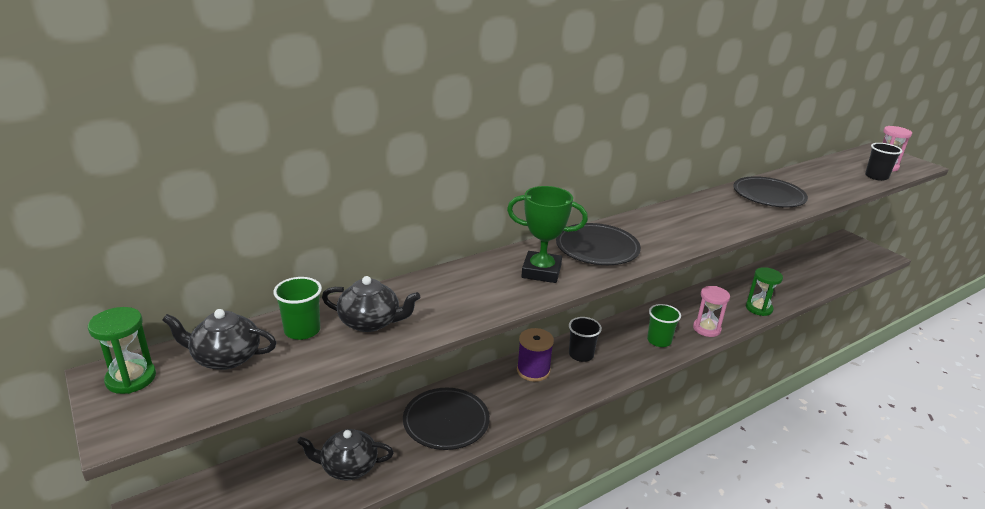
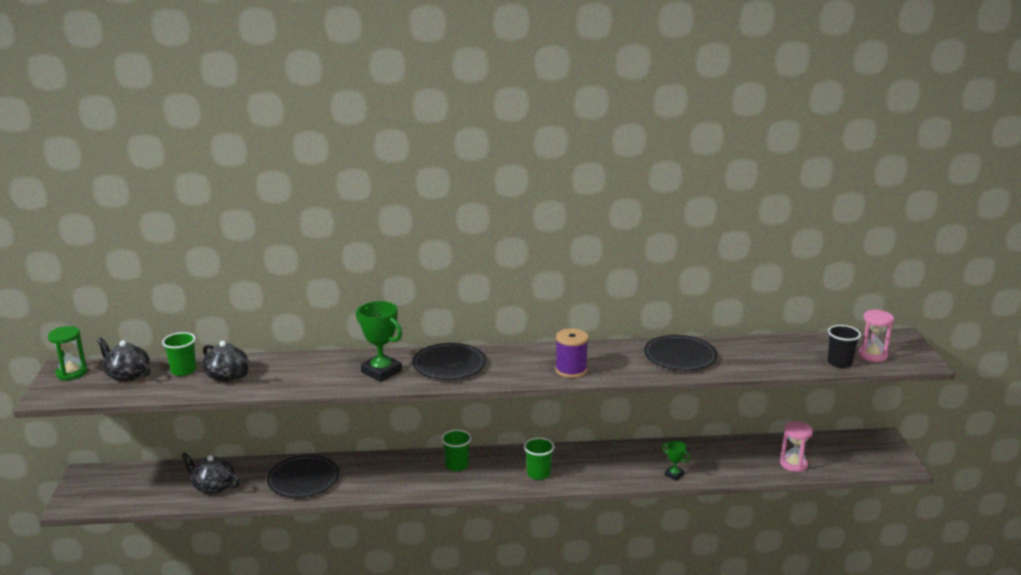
camera: 30 degrees right, 5 degrees down
purple spool [517,328,554,382] -> purple spool moved to [555,328,589,378]
black cup [569,317,602,362] -> green cup [441,430,471,471]
pink hourglass [693,286,730,337] -> pink hourglass moved to [780,421,813,472]
green hourglass [746,267,783,316] -> green trophy [662,441,690,481]

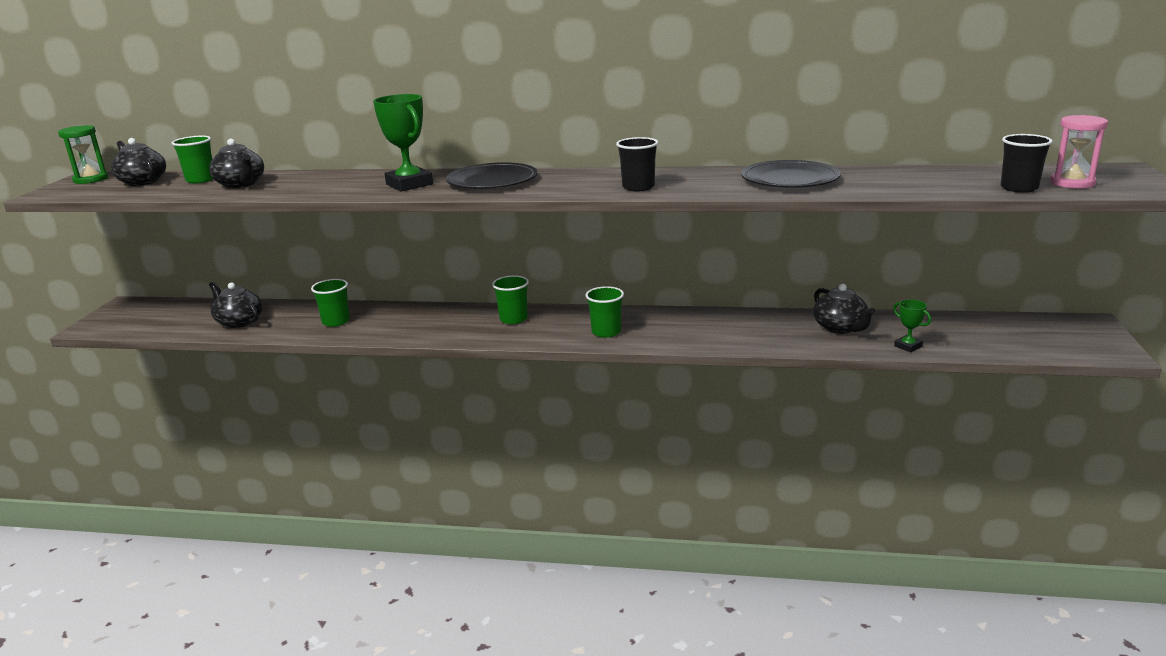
camera: 15 degrees right, 0 degrees up
black plate [267,455,339,498] -> green cup [311,279,350,327]
purple spool [555,328,589,378] -> black cup [616,137,658,192]
green trophy [662,441,690,481] -> green trophy moved to [893,299,931,352]
pink hourglass [780,421,813,472] -> none
none -> black teapot [813,284,875,334]

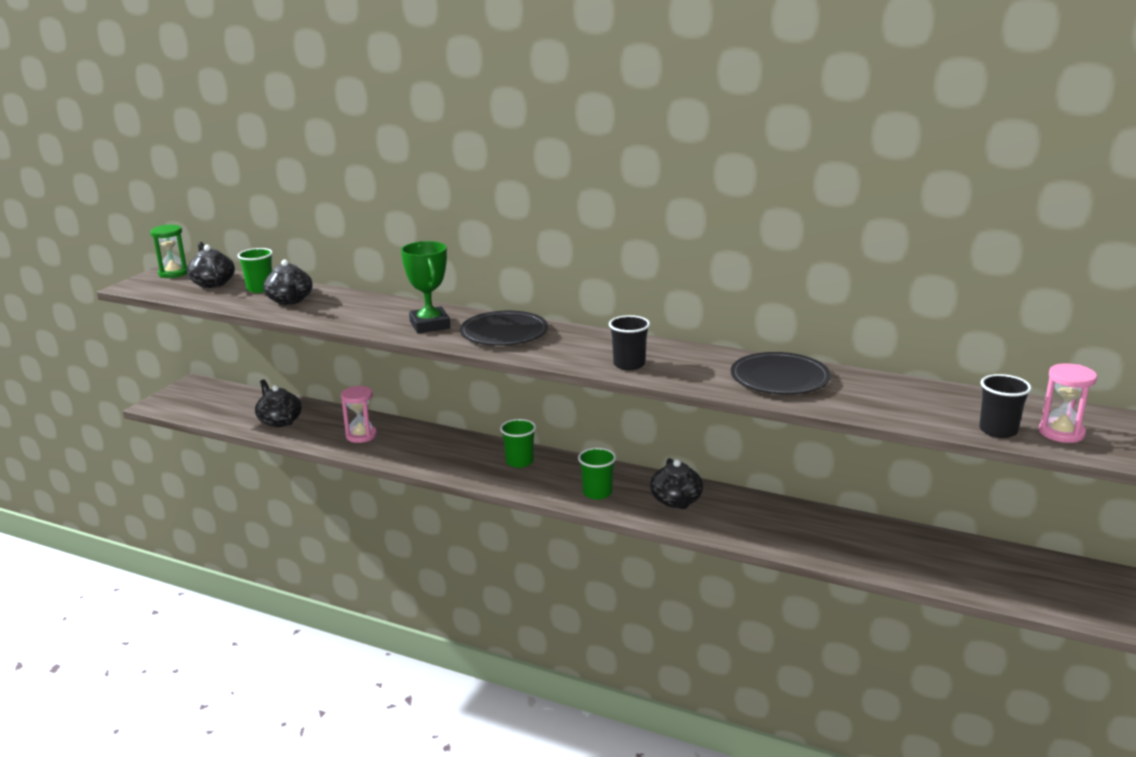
camera: 15 degrees right, 0 degrees up
green cup [311,279,350,327] -> pink hourglass [341,386,377,443]
black teapot [813,284,875,334] -> black teapot moved to [650,458,703,509]
green trophy [893,299,931,352] -> none

